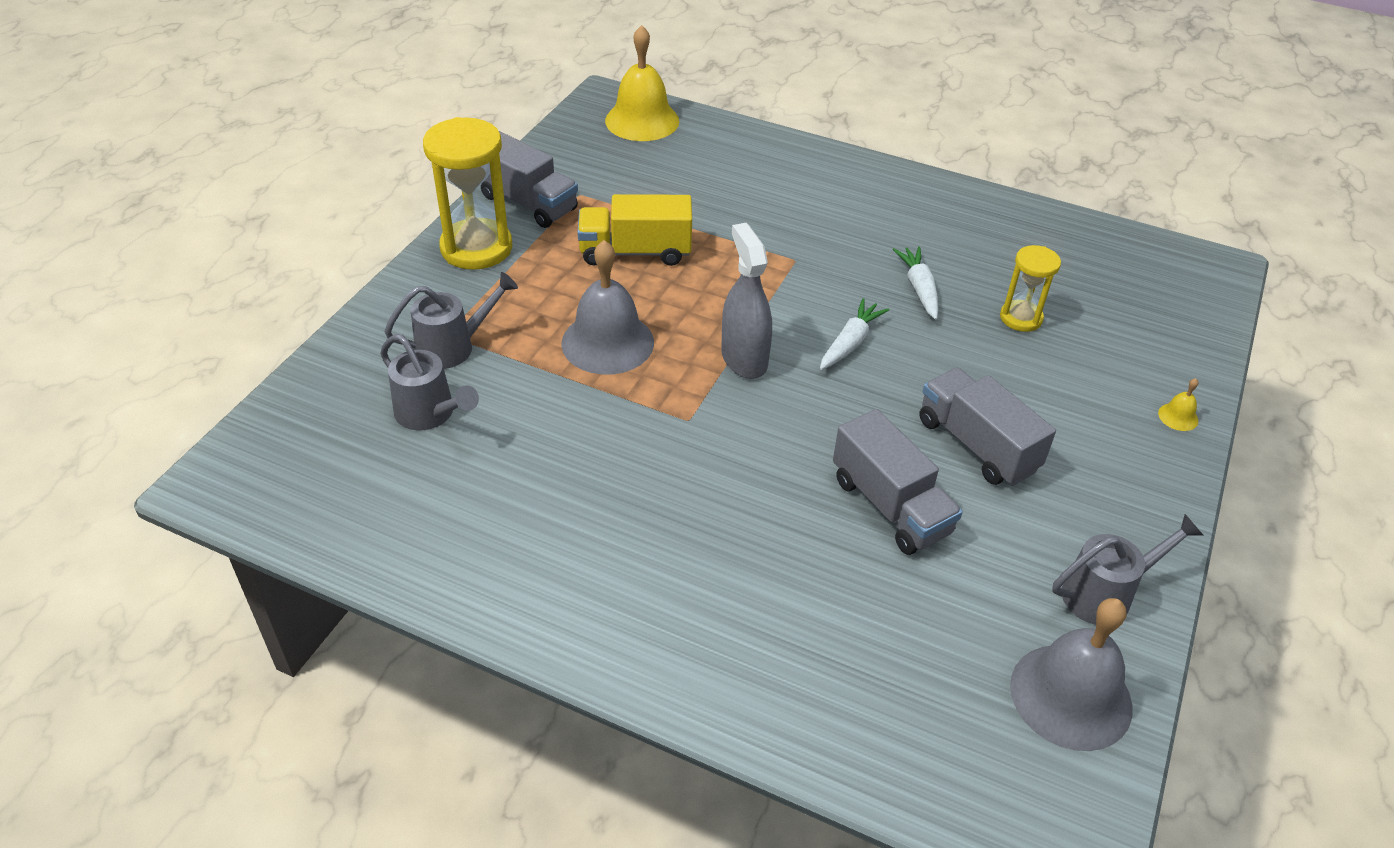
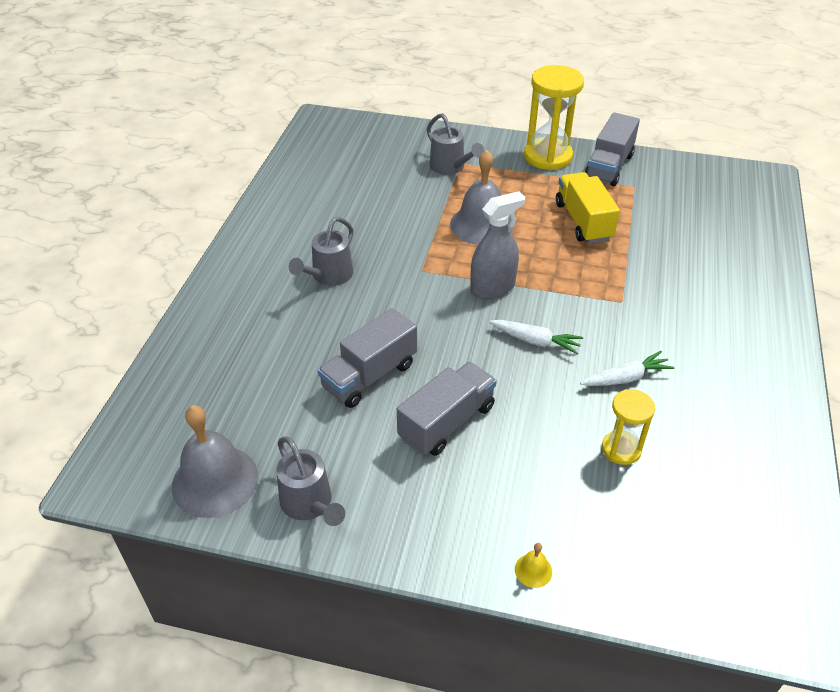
camera: 80 degrees right, 0 degrees up
grey watering can [380,334,479,430] -> grey watering can moved to [289,217,354,286]
yellow bell [605,25,679,141] -> none

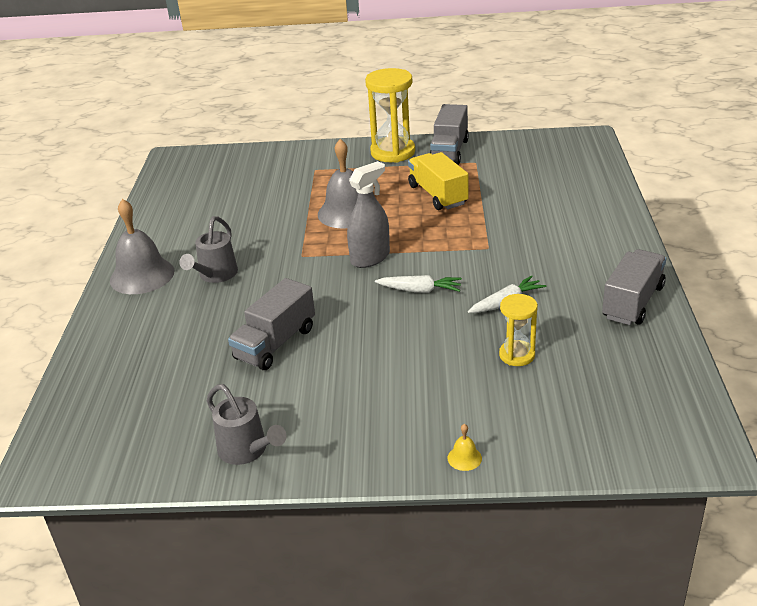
camera: 10 degrees left, 10 degrees down
grey bell [172,405,258,518] -> grey bell moved to [110,199,174,294]
grey truck [397,362,497,456] -> grey truck moved to [602,249,666,325]
grey watering can [427,113,484,175] -> none

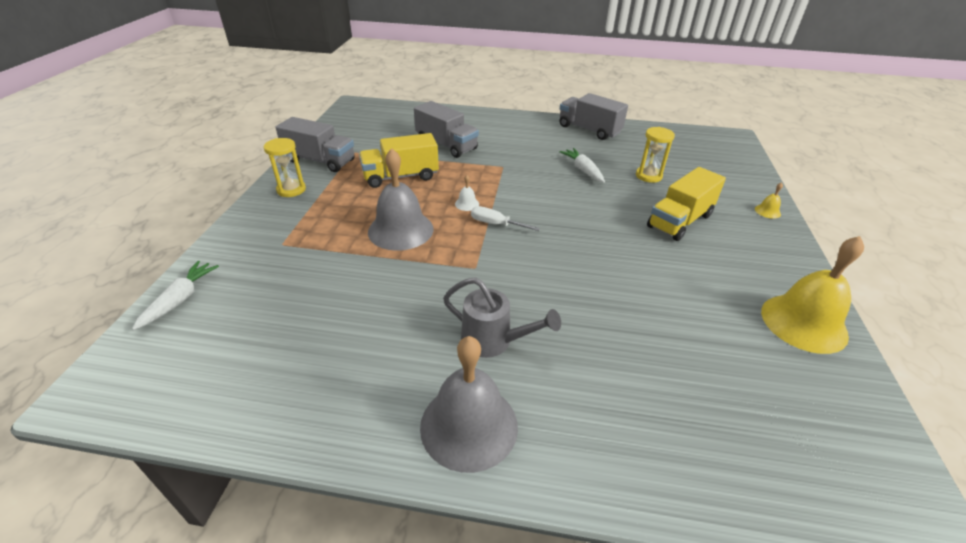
camera: 85 degrees left, 5 degrees up
grey watering can [207,384,287,465] -> yellow bell [761,236,864,354]
grey truck [228,278,315,370] -> grey truck moved to [414,101,479,158]
grey spray bottle [347,161,390,268] -> white screwdriver [471,206,540,231]
yellow hourglass [365,68,415,163] -> yellow hourglass [264,138,306,197], size x0.57
white carrot [375,275,462,293] -> white carrot moved to [132,261,219,330]
none -> white bell [455,175,479,211]
none -> yellow truck [647,167,726,241]

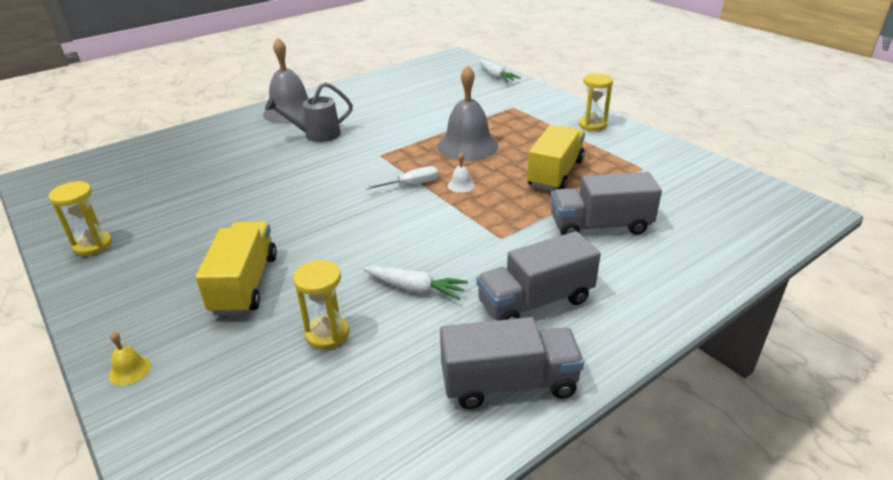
camera: 135 degrees right, 5 degrees down
grey truck [276,117,355,172] -> grey truck moved to [476,231,601,321]
yellow bell [761,236,864,354] -> yellow hourglass [48,181,112,256]

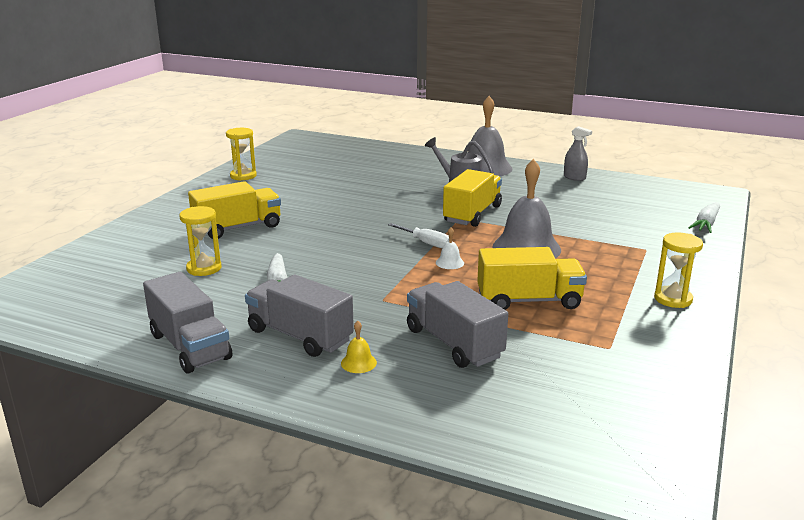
camera: 60 degrees right, 10 degrees down
yellow bell [109,332,151,386] -> yellow bell moved to [341,320,377,373]
none -> yellow truck [443,169,502,227]
none -> grey spray bottle [564,126,592,181]

